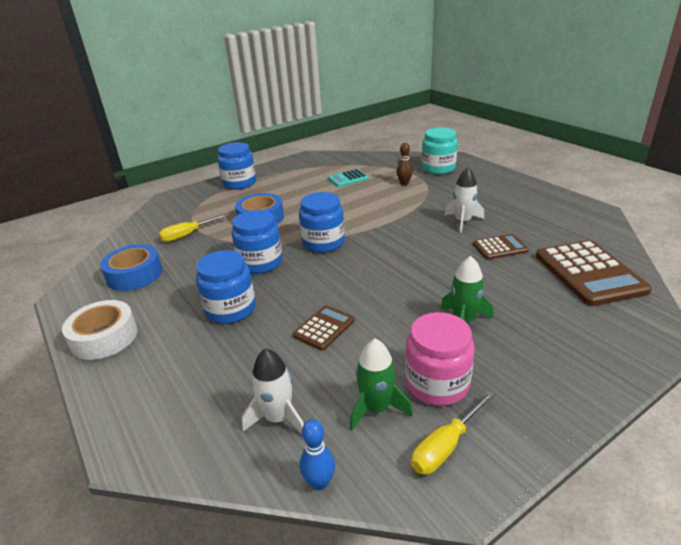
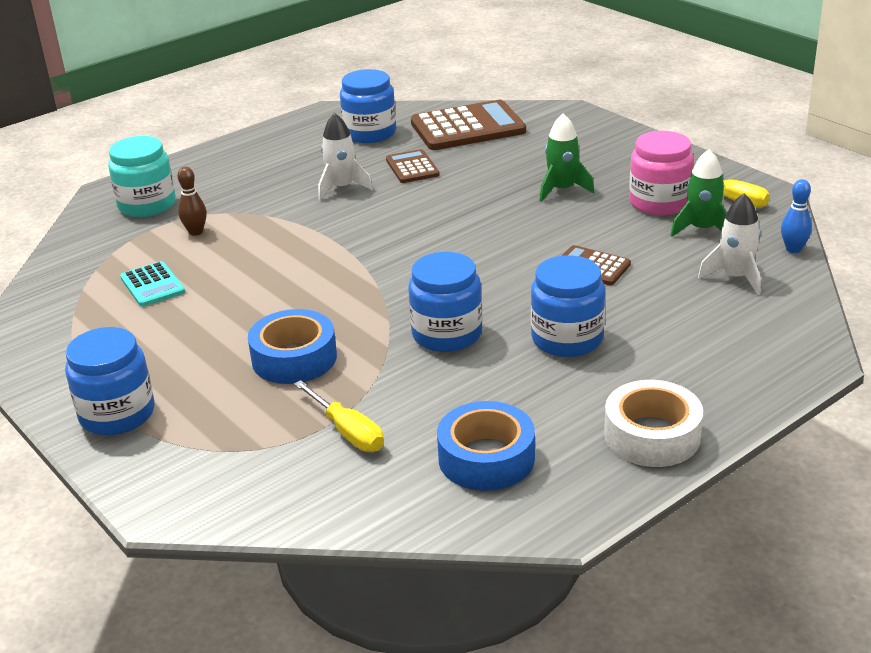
camera: 95 degrees left, 0 degrees up
blue jar [299,192,345,253] -> blue jar moved to [340,69,396,143]

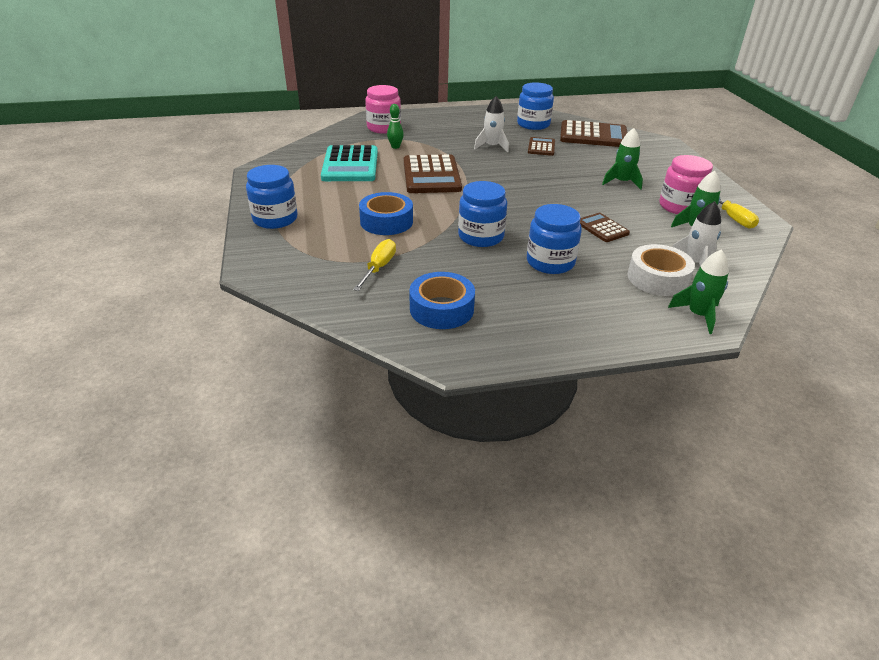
camera: 25 degrees right, 5 degrees up
turquoise jar [108,136,176,217] -> pink jar [365,85,401,134]
turquoise calculator [120,261,185,307] -> turquoise calculator [321,145,378,181], size x1.88
brown bowling pin [177,166,207,236] -> green bowling pin [387,104,404,149]
yellow screwdriver [294,380,384,452] -> yellow screwdriver turned 150 degrees counterclockwise [353,239,396,291]
white tape [604,380,703,467] -> white tape moved to [627,244,695,296]
blue bowling pin [781,179,812,253] -> none
none -> brown calculator [404,154,462,193]
none -> green rocket [668,249,729,334]

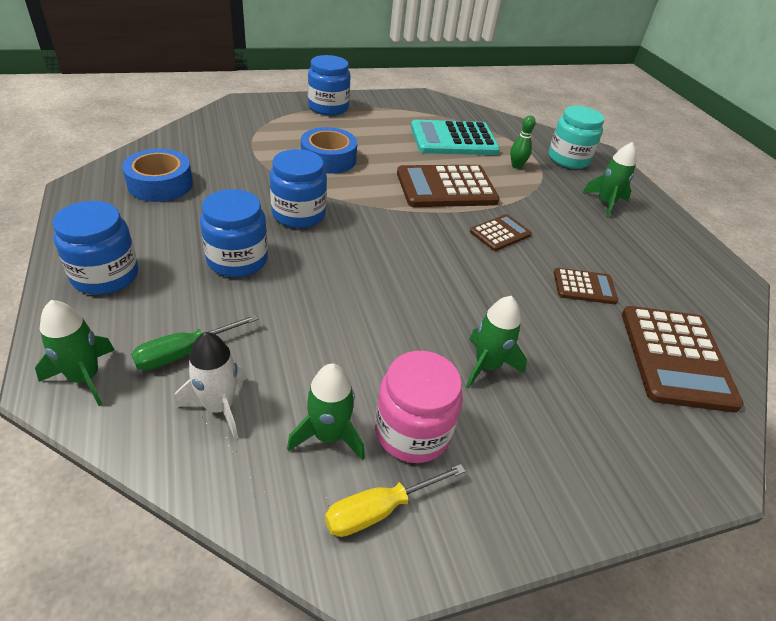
camera: 80 degrees right, 5 degrees up
yellow screwdriver [353,239,396,291] -> none
pink jar [365,85,401,134] -> turquoise jar [549,106,604,169]
white rocket [474,96,509,152] -> none
blue jar [517,82,554,130] -> blue jar moved to [52,201,139,295]
brown calculator [580,213,630,242] -> brown calculator moved to [470,214,532,251]
white tape [627,244,695,296] -> green screwdriver [131,314,259,370]
none -> green rocket [582,142,636,218]

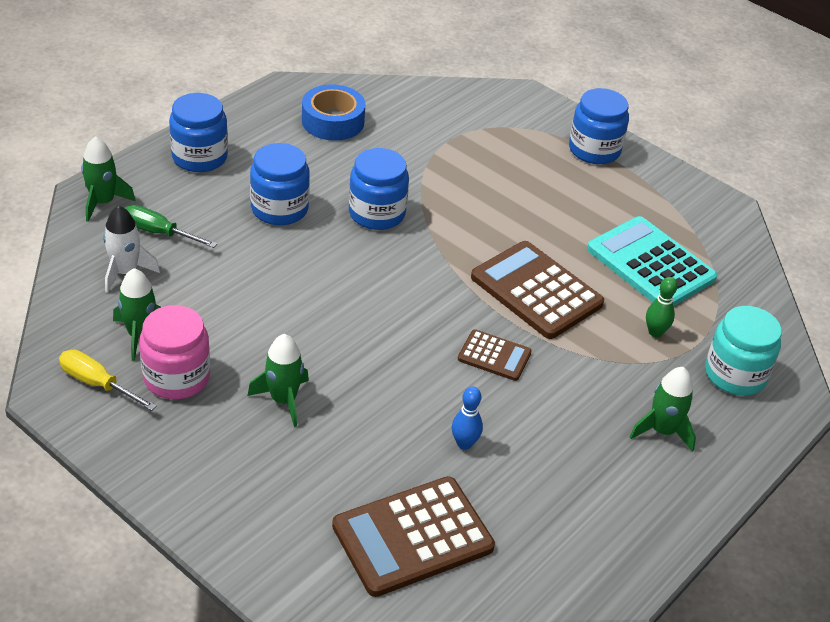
camera: 60 degrees right, 0 degrees up
blue tape [301,127,357,174] -> none
brown calculator [554,268,618,304] -> blue bowling pin [452,386,483,450]

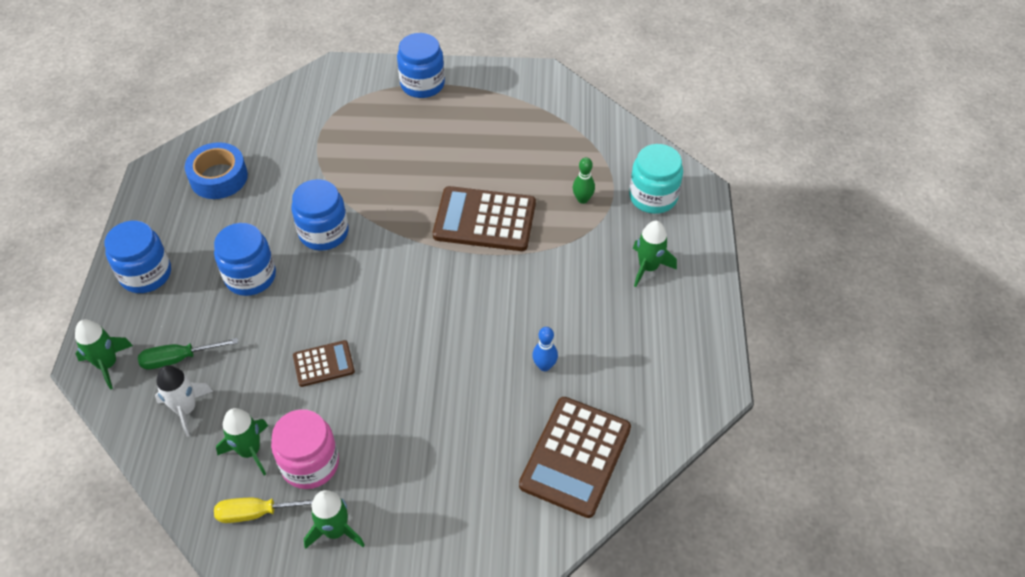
camera: 35 degrees left, 10 degrees up
green rocket [248,334,309,427] -> green rocket moved to [304,490,365,549]
brown calculator [458,329,532,381] -> brown calculator moved to [293,340,355,387]
turquoise calculator [587,216,717,306] -> none

